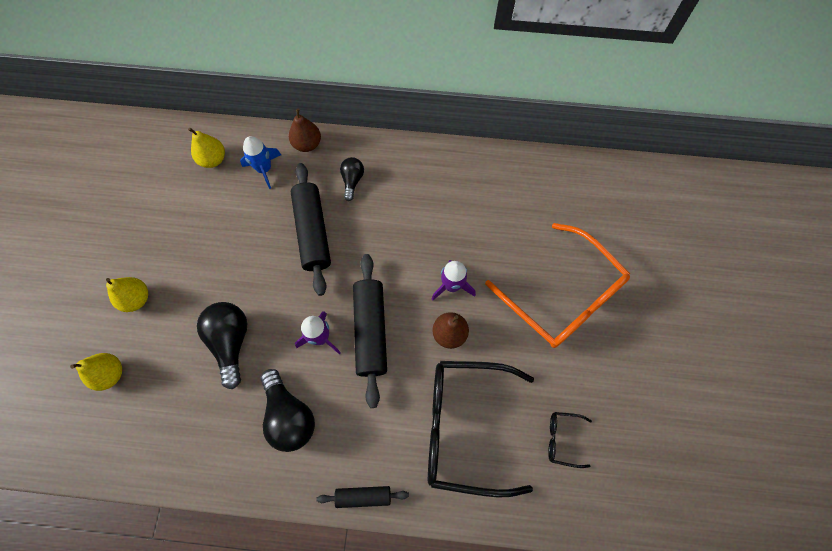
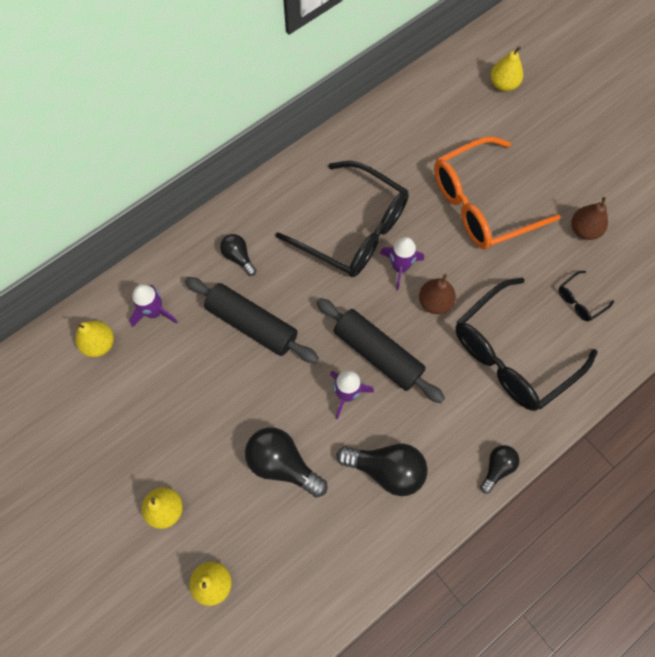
camera: 45 degrees left, 0 degrees up
blue rocket [240,136,281,189] -> purple rocket [130,285,178,327]
brown pear [289,108,321,152] -> brown pear moved to [571,197,608,240]
black rolling pin [316,486,409,508] -> black light bulb [480,445,520,493]
orange glasses [485,223,630,348] -> orange glasses turned 150 degrees clockwise [434,136,561,249]
none -> black glasses [276,161,409,277]
none -> yellow pear [490,46,523,92]

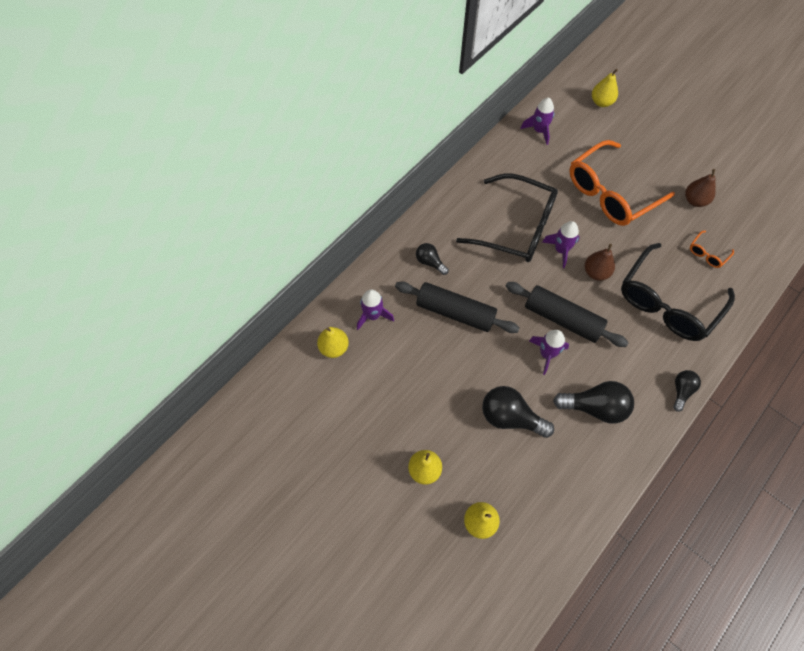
camera: 10 degrees left, 5 degrees down
black glasses [558,271,614,321] -> orange glasses [690,231,734,268]
none -> purple rocket [521,98,554,145]

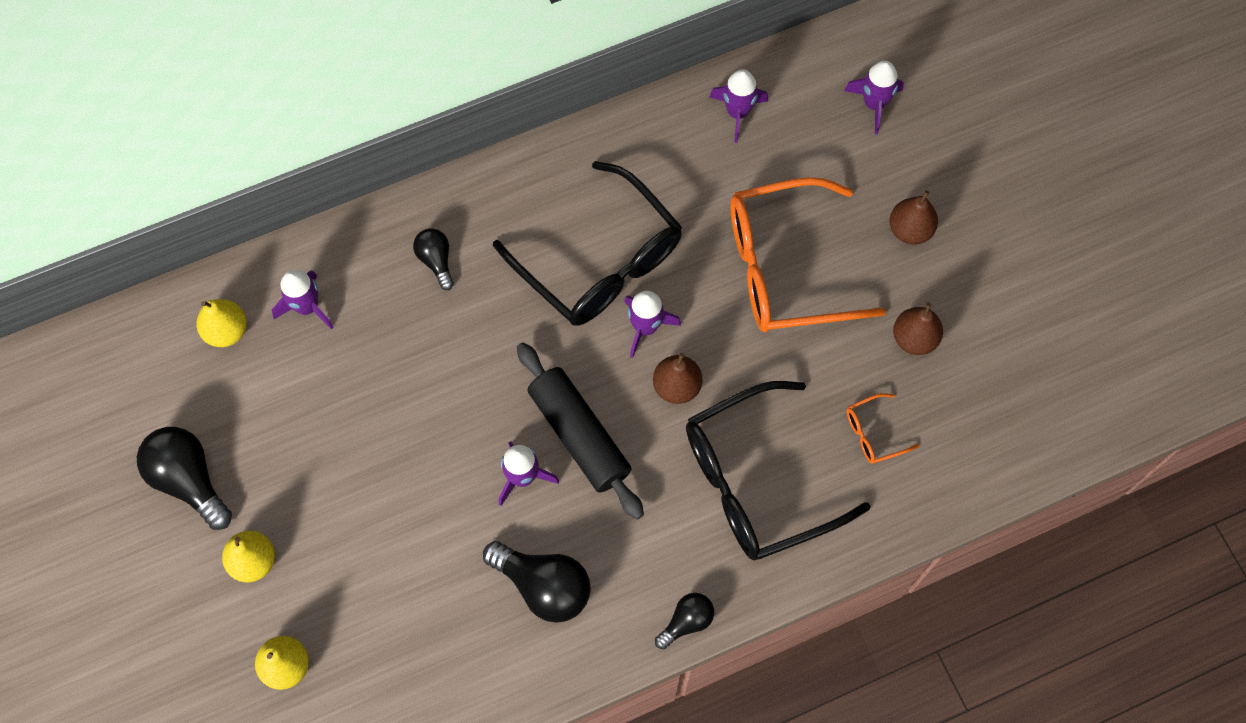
camera: 25 degrees right, 5 degrees up
black rolling pin [395,282,520,333] -> none
black light bulb [482,386,554,438] -> black light bulb moved to [137,427,232,530]
yellow pear [592,68,618,107] -> purple rocket [844,61,904,134]
none -> brown pear [890,190,938,245]

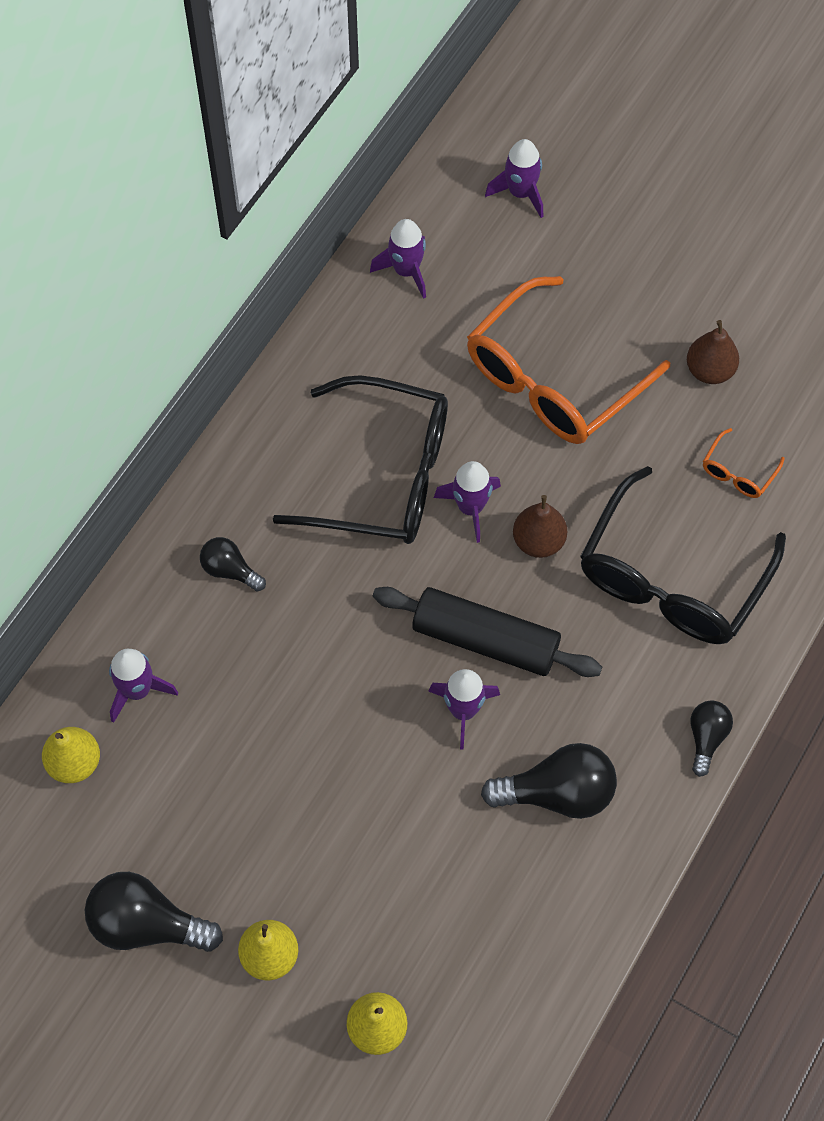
camera: 35 degrees left, 5 degrees down
brown pear [890,190,938,245] -> none

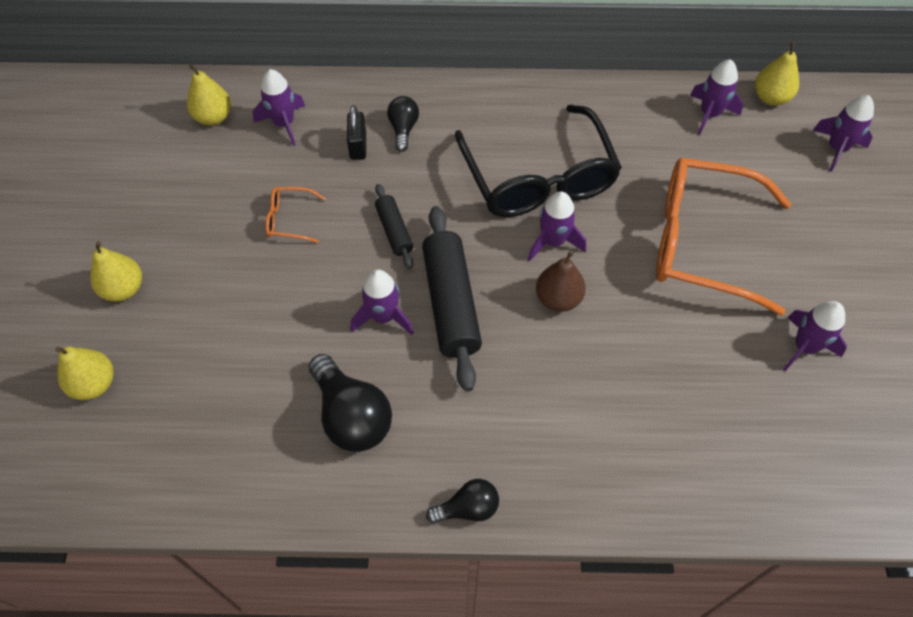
camera: 60 degrees right, 5 degrees down
black light bulb [85,872,223,952] -> none
black glasses [580,466,786,644] -> none
brown pear [687,320,739,384] -> purple rocket [783,301,847,371]
orange glasses [703,428,785,498] -> orange glasses moved to [266,187,326,243]
none -> black padlock [347,105,366,160]
none -> black rolling pin [375,184,413,269]
none -> yellow pear [755,41,799,106]

